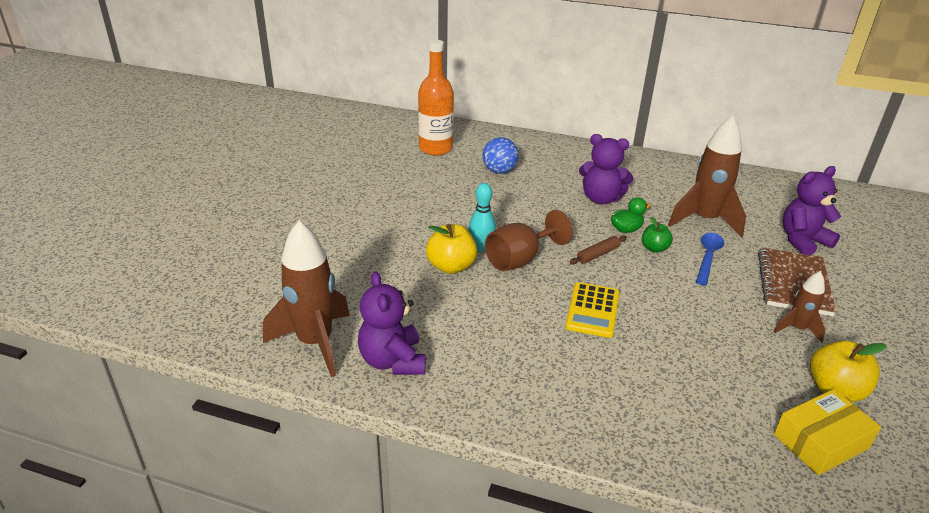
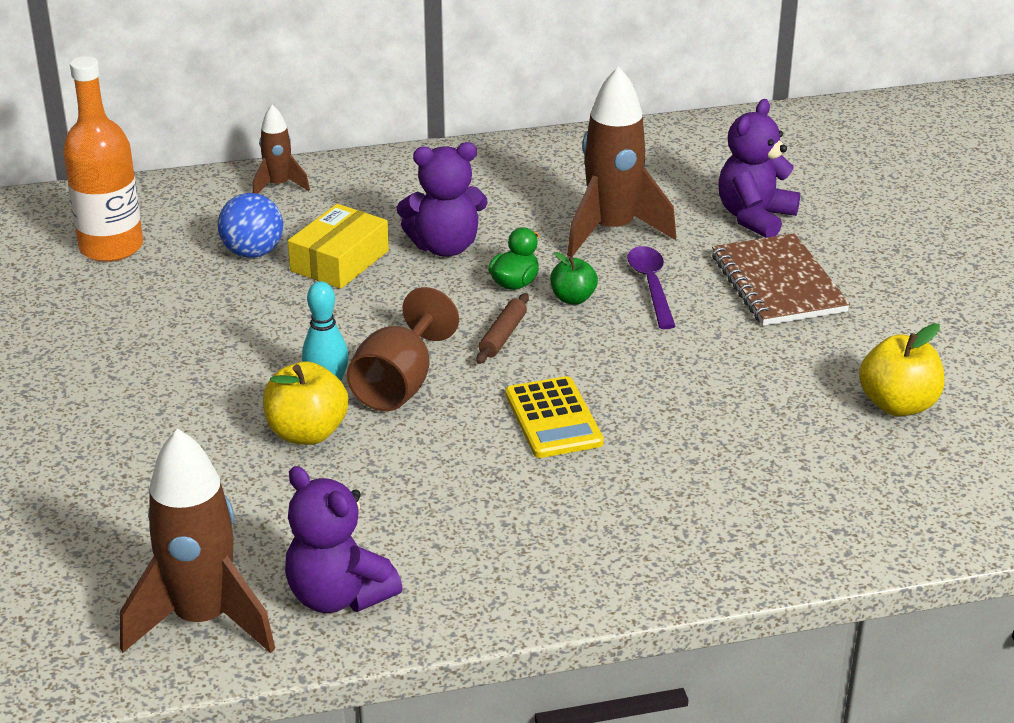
camera: 30 degrees left, 0 degrees up
blue spoon [696,233,724,286] -> purple spoon [627,246,676,329]
brown rocket [774,271,825,343] -> brown rocket moved to [252,104,310,194]
yellow box [774,389,881,475] -> yellow box moved to [288,204,389,289]

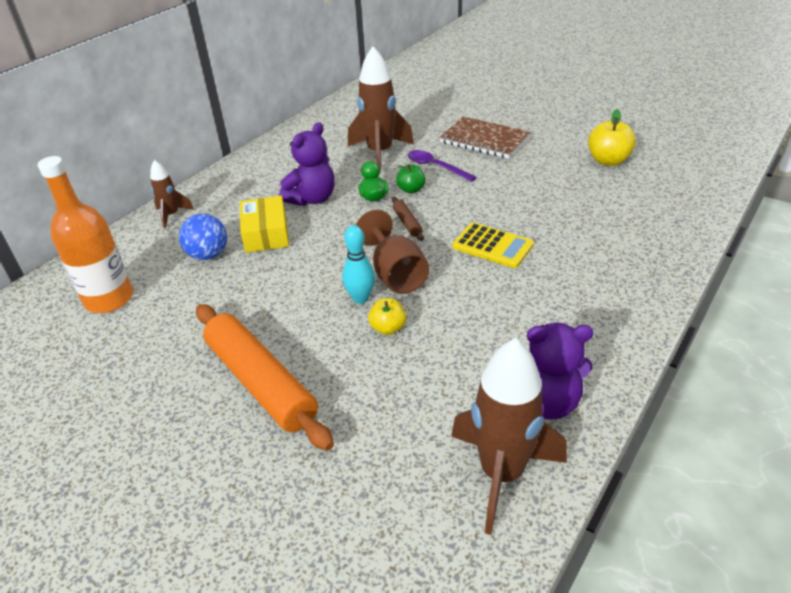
camera: 40 degrees left, 5 degrees up
yellow apple [263,361,349,445] -> yellow apple [368,298,406,335], size x0.62
purple teddy bear [718,99,800,238] -> none
none -> orange rolling pin [196,304,334,451]

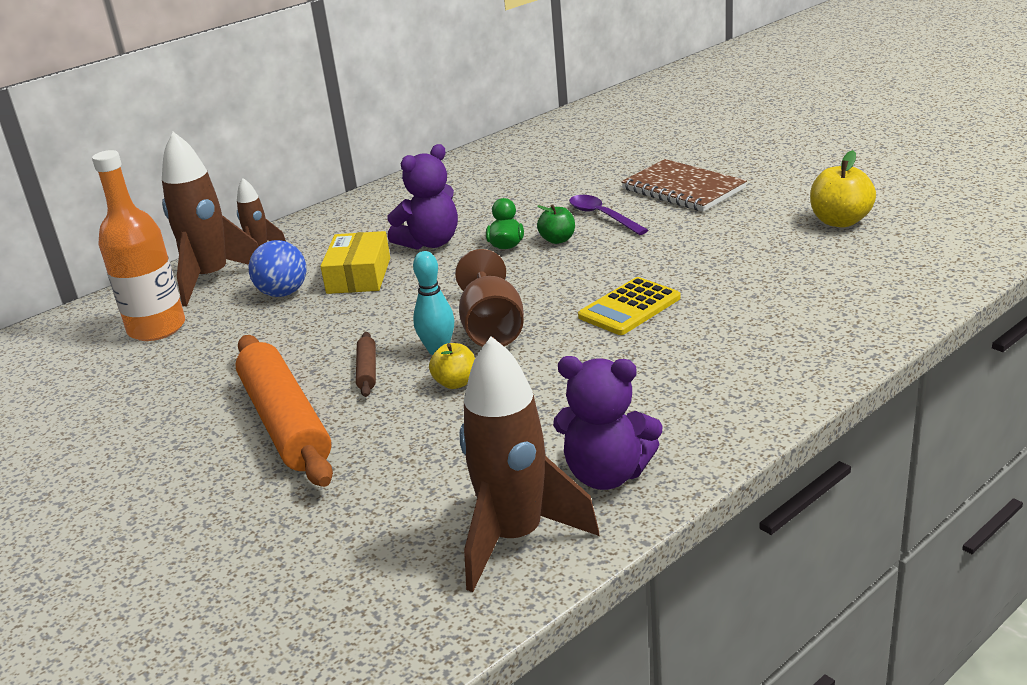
camera: 15 degrees right, 10 degrees down
brown rocket [348,46,414,174] -> brown rocket moved to [162,132,259,306]
brown rolling pin [392,197,424,241] -> brown rolling pin moved to [356,332,376,397]
yellow calculator [452,222,534,268] -> yellow calculator turned 90 degrees clockwise [578,277,681,335]

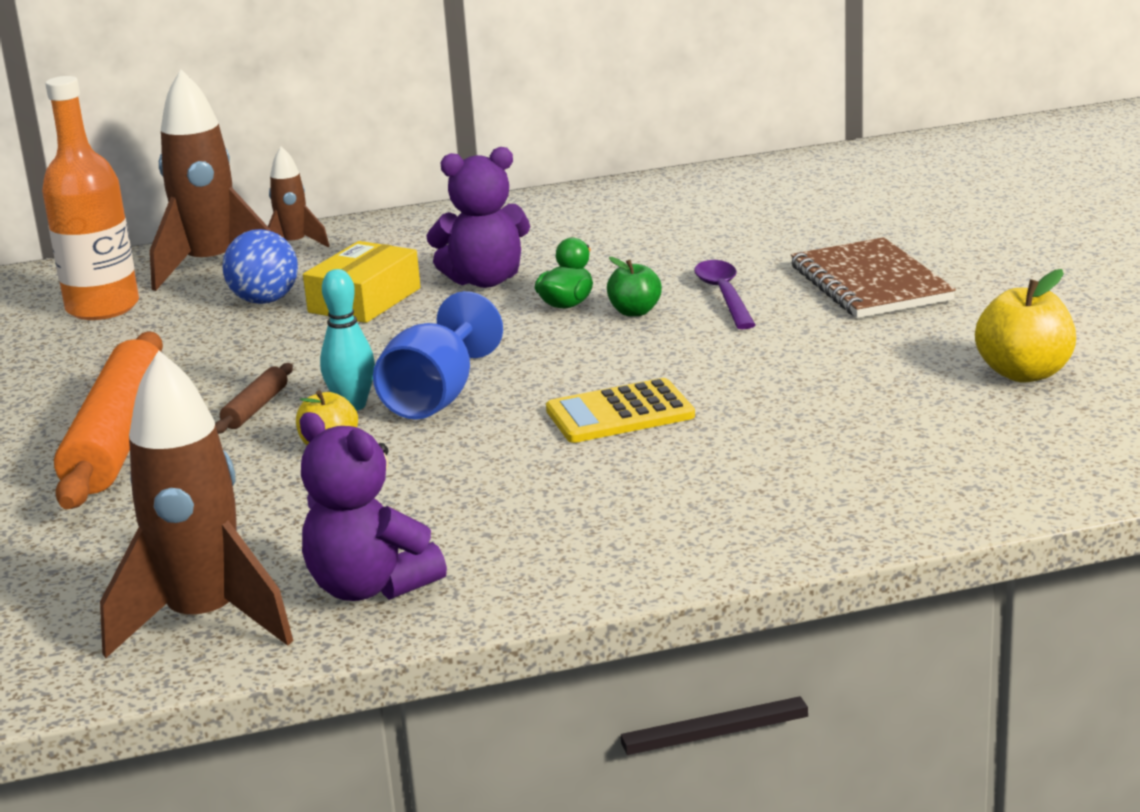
camera: 25 degrees right, 5 degrees down
brown goblet [455,249,524,347] -> blue goblet [373,291,503,420]

